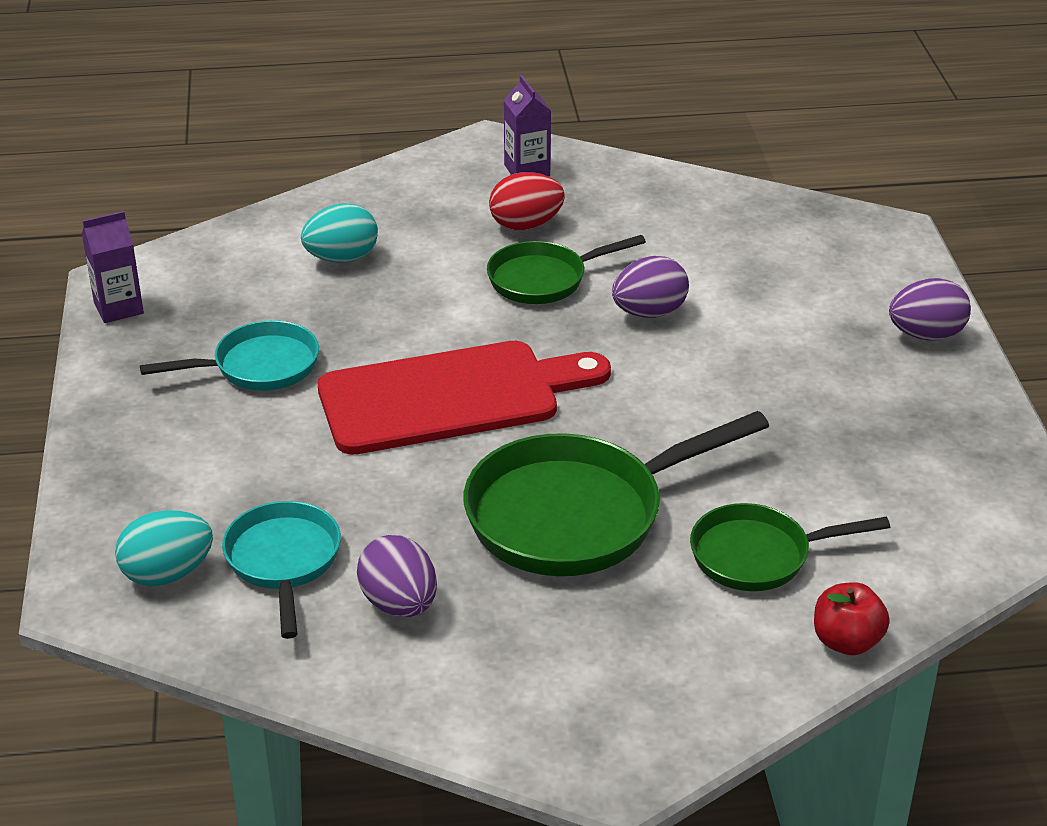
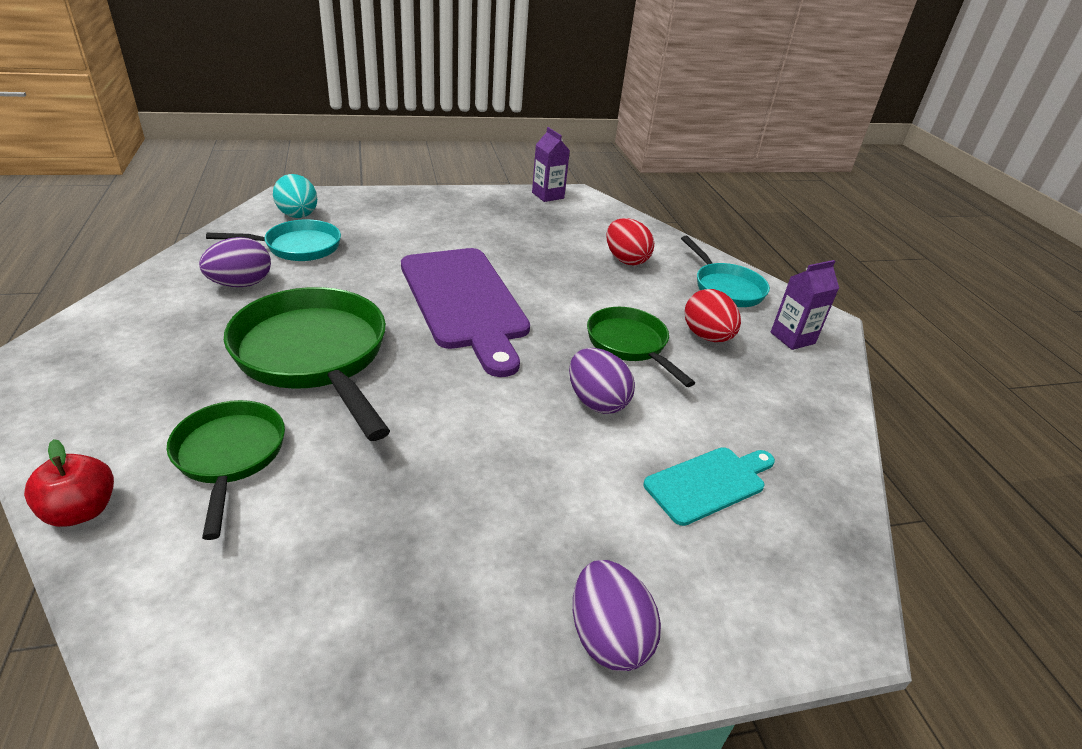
camera: 80 degrees right, 0 degrees up
turquoise pan [140,320,319,391] -> turquoise pan moved to [681,236,770,307]
turquoise egg [301,203,378,263] -> red egg [606,218,654,265]
red cutting board [318,341,611,455] -> purple cutting board [401,248,530,377]
none -> turquoise cutting board [643,447,775,526]

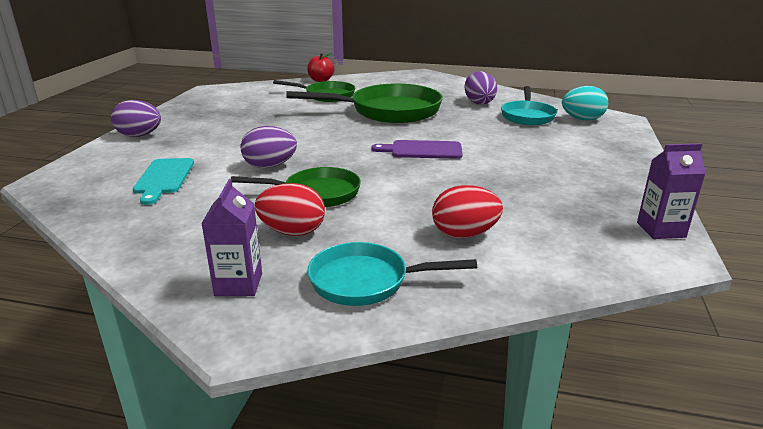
camera: 120 degrees right, 10 degrees down
purple cutting board [401,248,530,377] -> purple cutting board [371,140,463,159], size x0.52

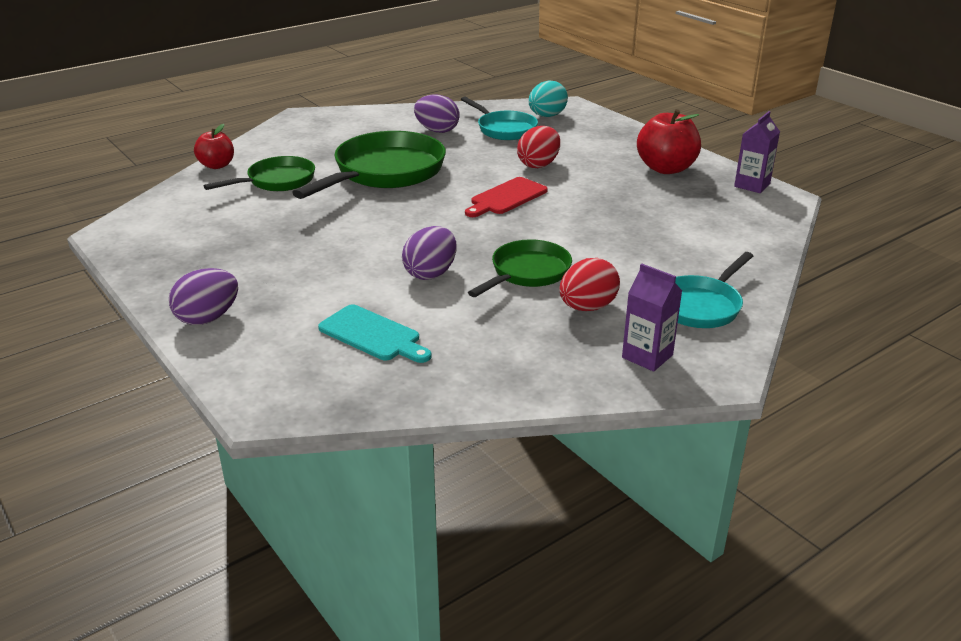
camera: 50 degrees left, 5 degrees up
purple cutting board [371,140,463,159] -> red cutting board [465,177,548,217]
red egg [432,185,503,238] -> red egg moved to [517,126,560,168]
none -> red apple [637,109,701,174]

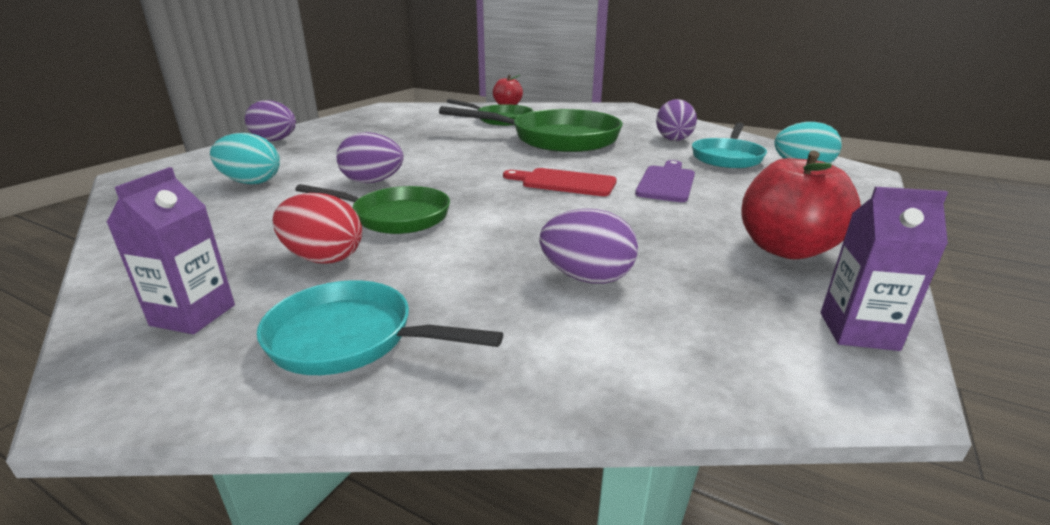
camera: 65 degrees right, 5 degrees down
turquoise cutting board [318,304,432,363] -> turquoise egg [210,133,280,184]
red egg [517,126,560,168] -> purple cutting board [635,160,695,202]
none -> purple egg [539,209,638,284]

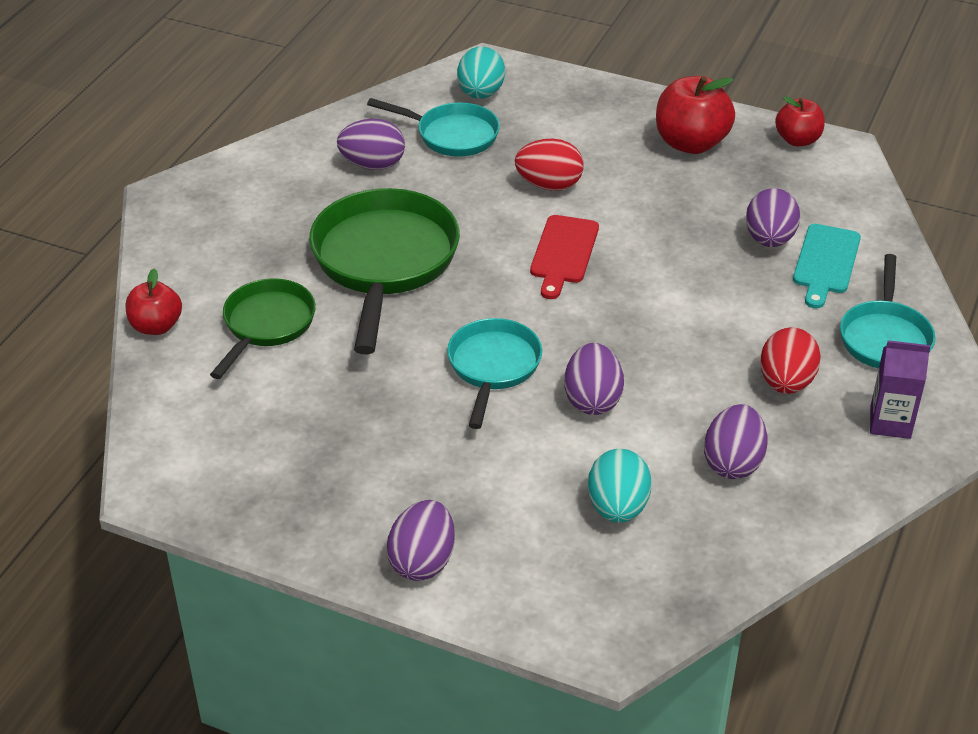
camera: 95 degrees left, 15 degrees up
green pan [295,184,450,234] -> none
purple cutting board [635,160,695,202] -> red egg [515,139,583,191]
purple carton [821,187,948,351] -> red apple [775,96,825,146]
none -> turquoise pan [447,318,542,429]
none -> purple egg [704,404,767,479]
none -> turquoise cutting board [793,224,861,308]

